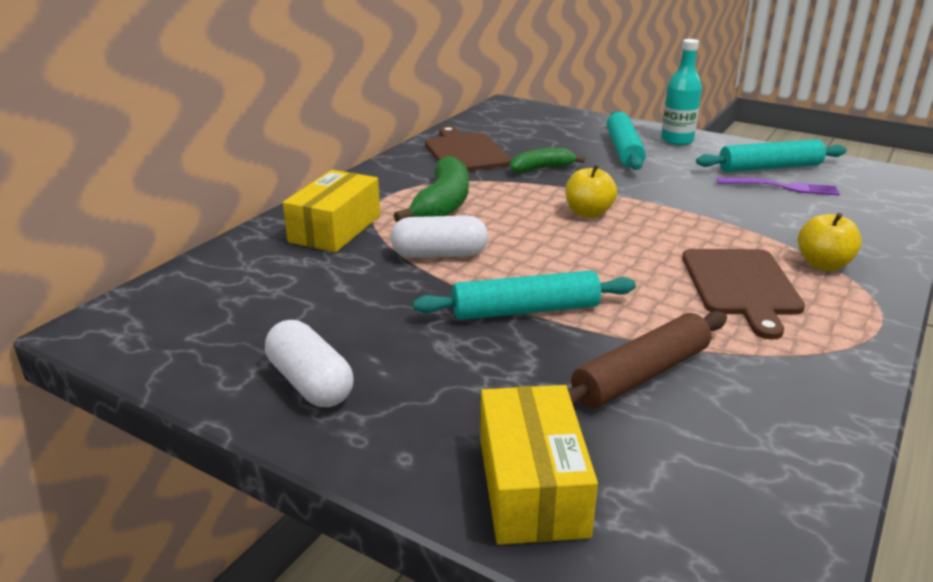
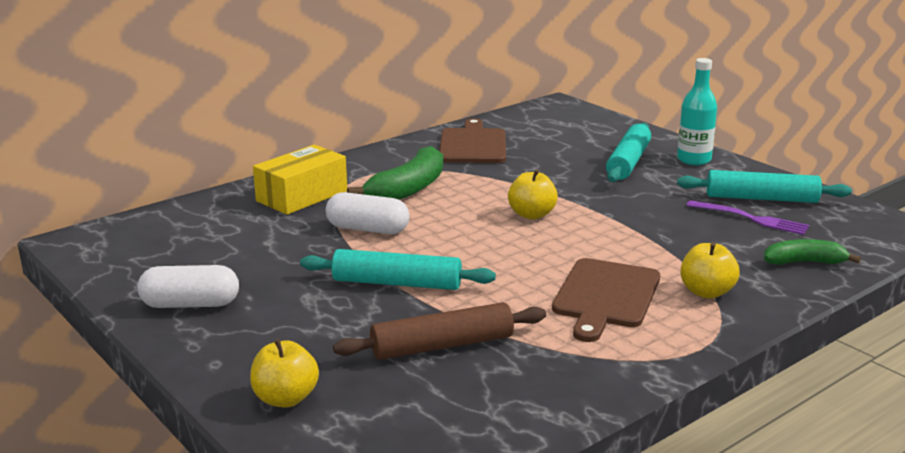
camera: 20 degrees right, 5 degrees down
white capsule [265,320,354,407] -> white capsule turned 75 degrees counterclockwise [137,265,239,308]
yellow box [480,385,598,545] -> yellow apple [250,339,319,408]
green banana [510,148,585,173] -> green banana moved to [764,239,861,265]

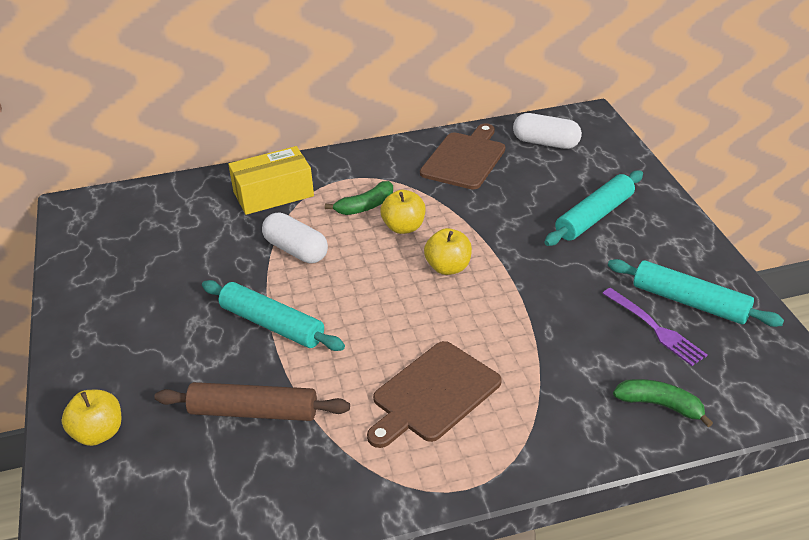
camera: 25 degrees right, 15 degrees up
white capsule [137,265,239,308] -> white capsule moved to [513,113,582,149]
green banana [347,146,443,200] -> green banana [325,181,393,215], size x0.61
turquoise bottle [677,58,717,165] -> none
yellow apple [681,242,740,299] -> yellow apple moved to [380,190,425,234]

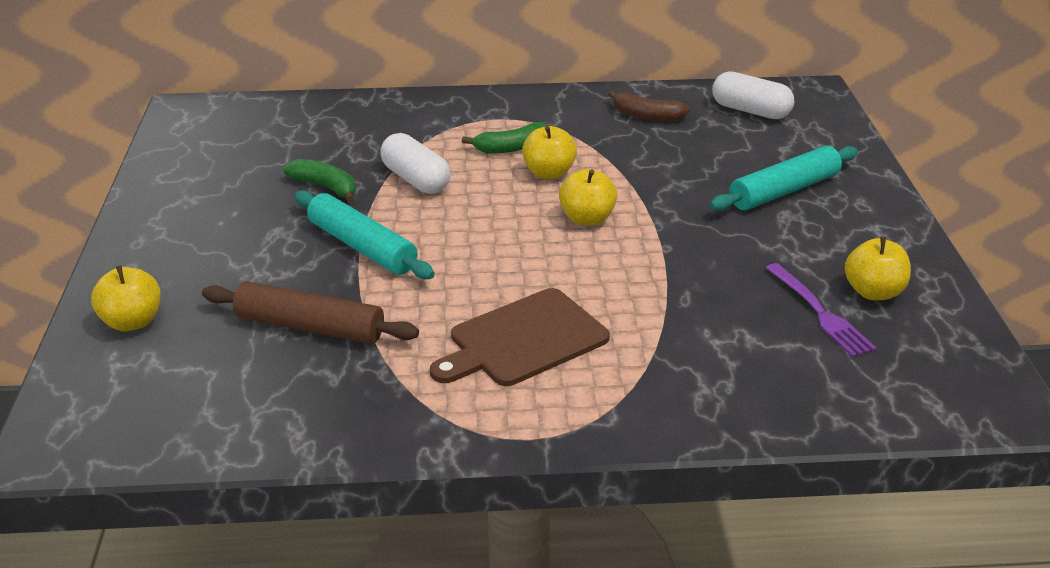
camera: 10 degrees right, 5 degrees down
yellow box [228,146,314,215] -> none
brown cutting board [420,123,505,189] -> brown banana [608,90,690,121]
turquoise rolling pin [608,259,784,327] -> yellow apple [845,237,911,300]
green banana [613,379,713,427] -> green banana moved to [283,159,356,202]

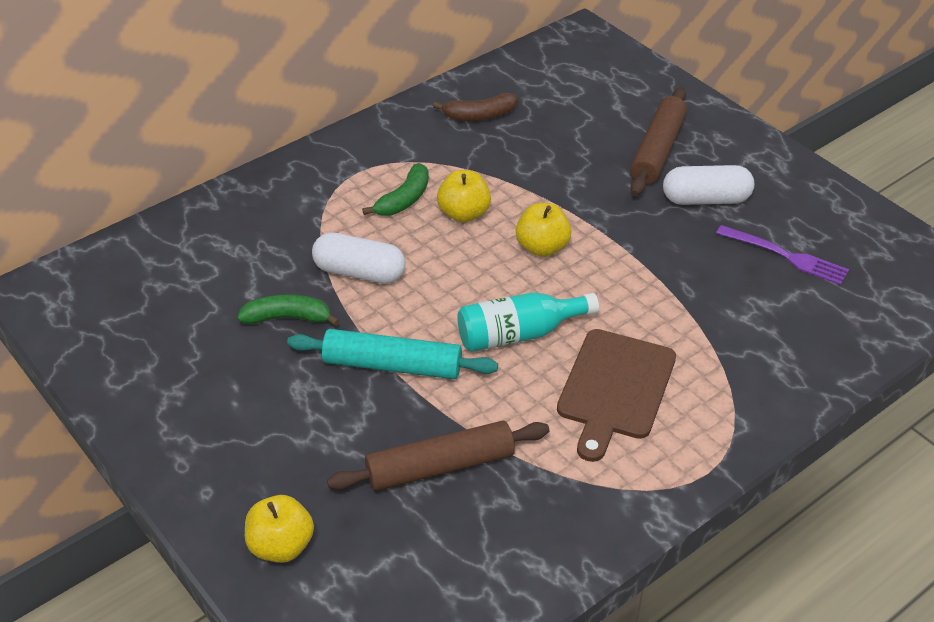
camera: 35 degrees left, 10 degrees up
turquoise rolling pin [710,146,858,211] -> brown rolling pin [630,87,687,196]
white capsule [712,71,794,119] -> white capsule moved to [663,165,754,205]
yellow apple [845,237,911,300] -> none
none -> turquoise bottle [457,292,599,352]

